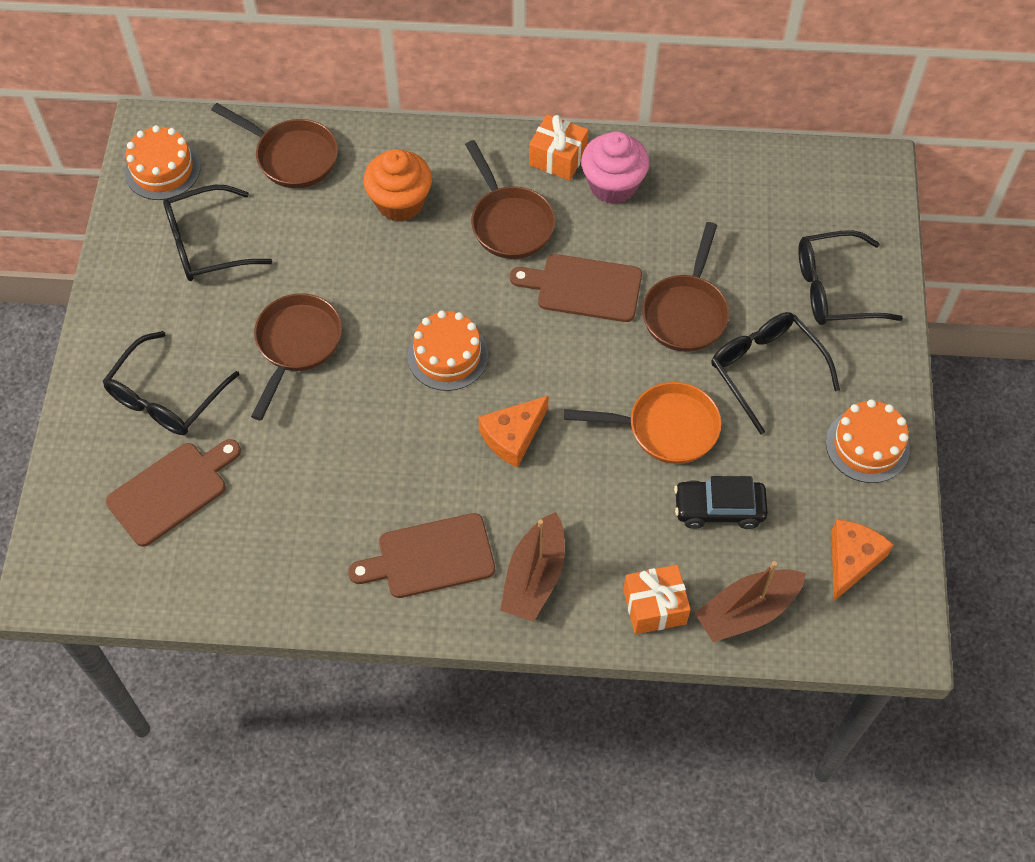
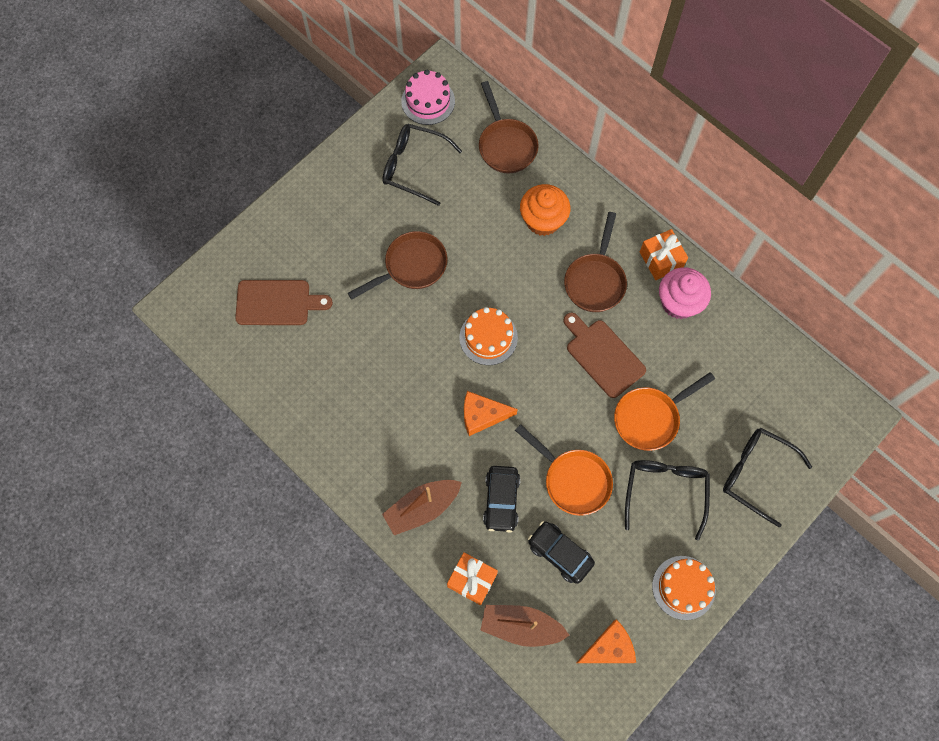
camera: 40 degrees right, 10 degrees up
black glasses [102,331,240,435] -> none
orange cake [125,125,201,200] -> pink cake [401,70,455,125]
brown cutting board [348,513,495,598] -> none
brown pan [642,222,729,352] -> orange pan [614,372,715,451]
none -> black car [483,466,520,533]

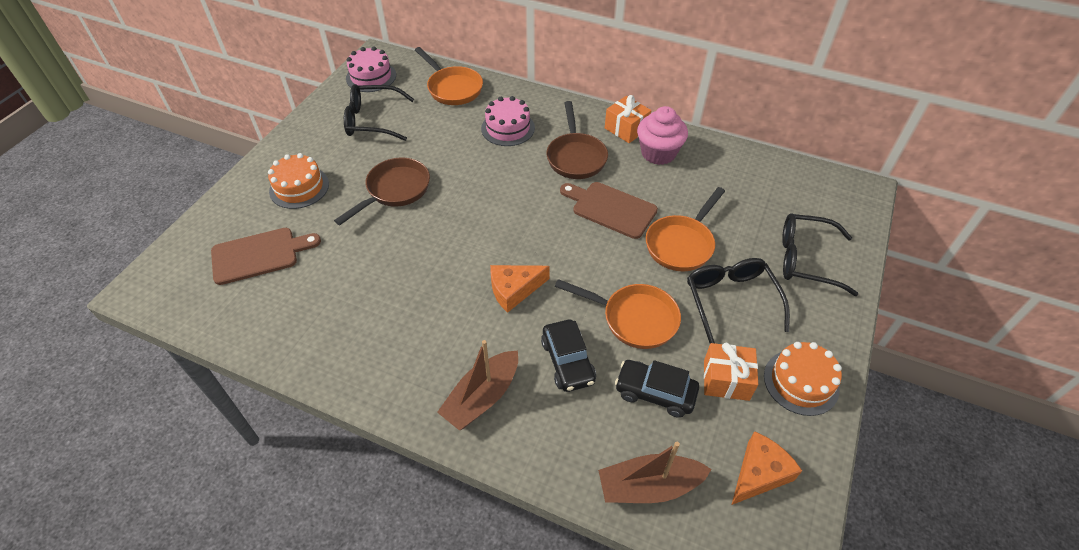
camera: 20 degrees left, 20 degrees down
orange gift [447,552,498,605] -> orange gift moved to [704,343,758,401]
orange cake [460,307,518,365] -> orange cake moved to [268,153,329,209]
brown pan [479,81,539,173] -> orange pan [415,47,483,105]
orange cupcake [520,184,570,236] -> pink cake [481,96,535,146]

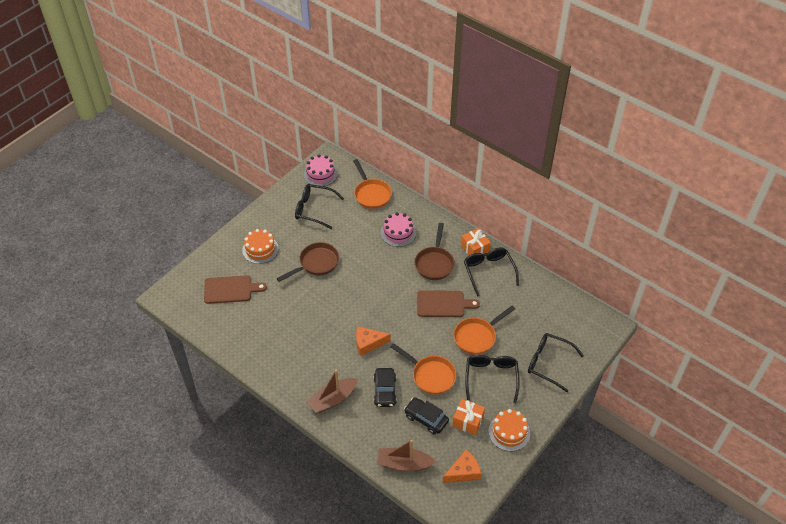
camera: 15 degrees right, 0 degrees up
brown cutting board [560,182,658,239] -> brown cutting board turned 135 degrees clockwise [417,290,480,317]
pink cupcake [637,106,688,165] -> black glasses [464,247,519,297]

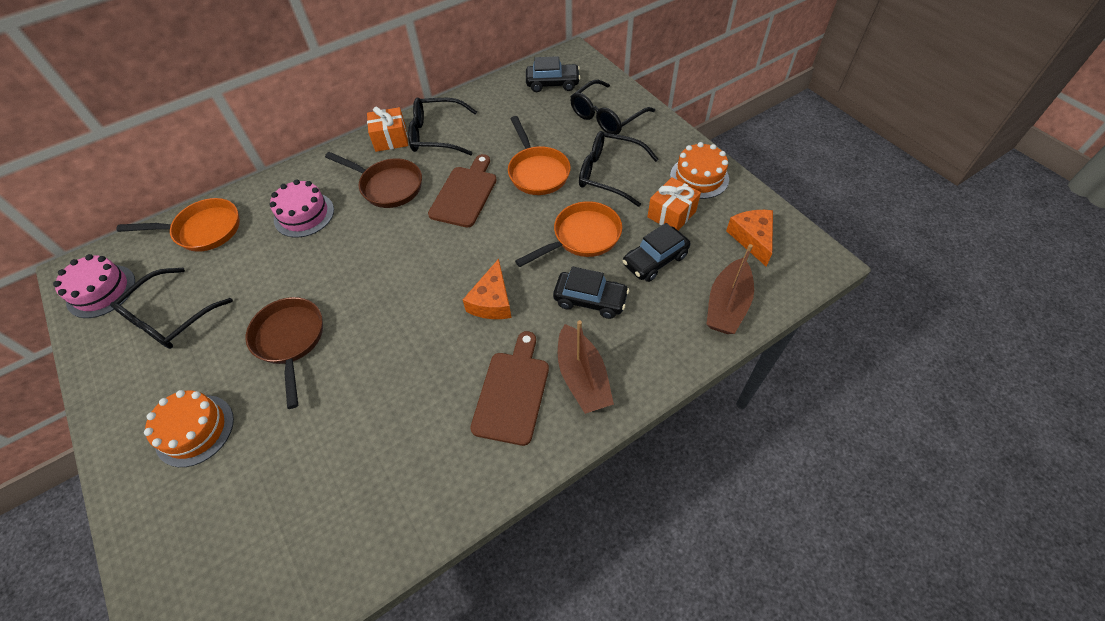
camera: 70 degrees left, 5 degrees up
brown cutting board [204,275,267,304] -> brown cutting board moved to [470,331,549,446]
none -> black car [526,56,581,92]

